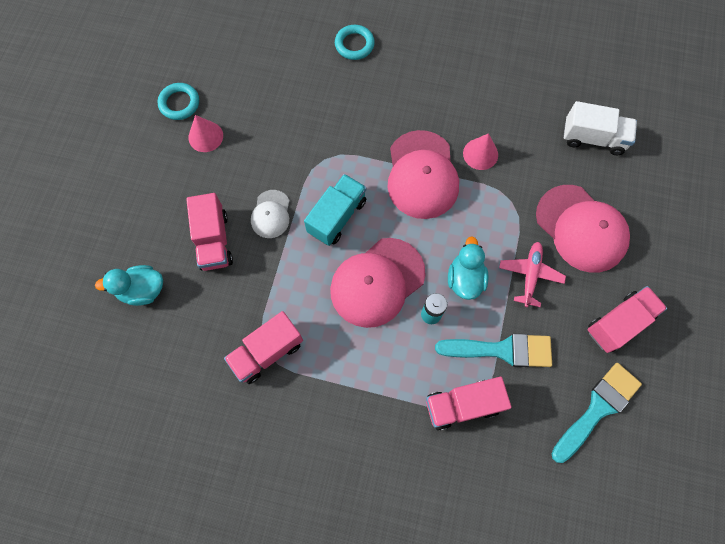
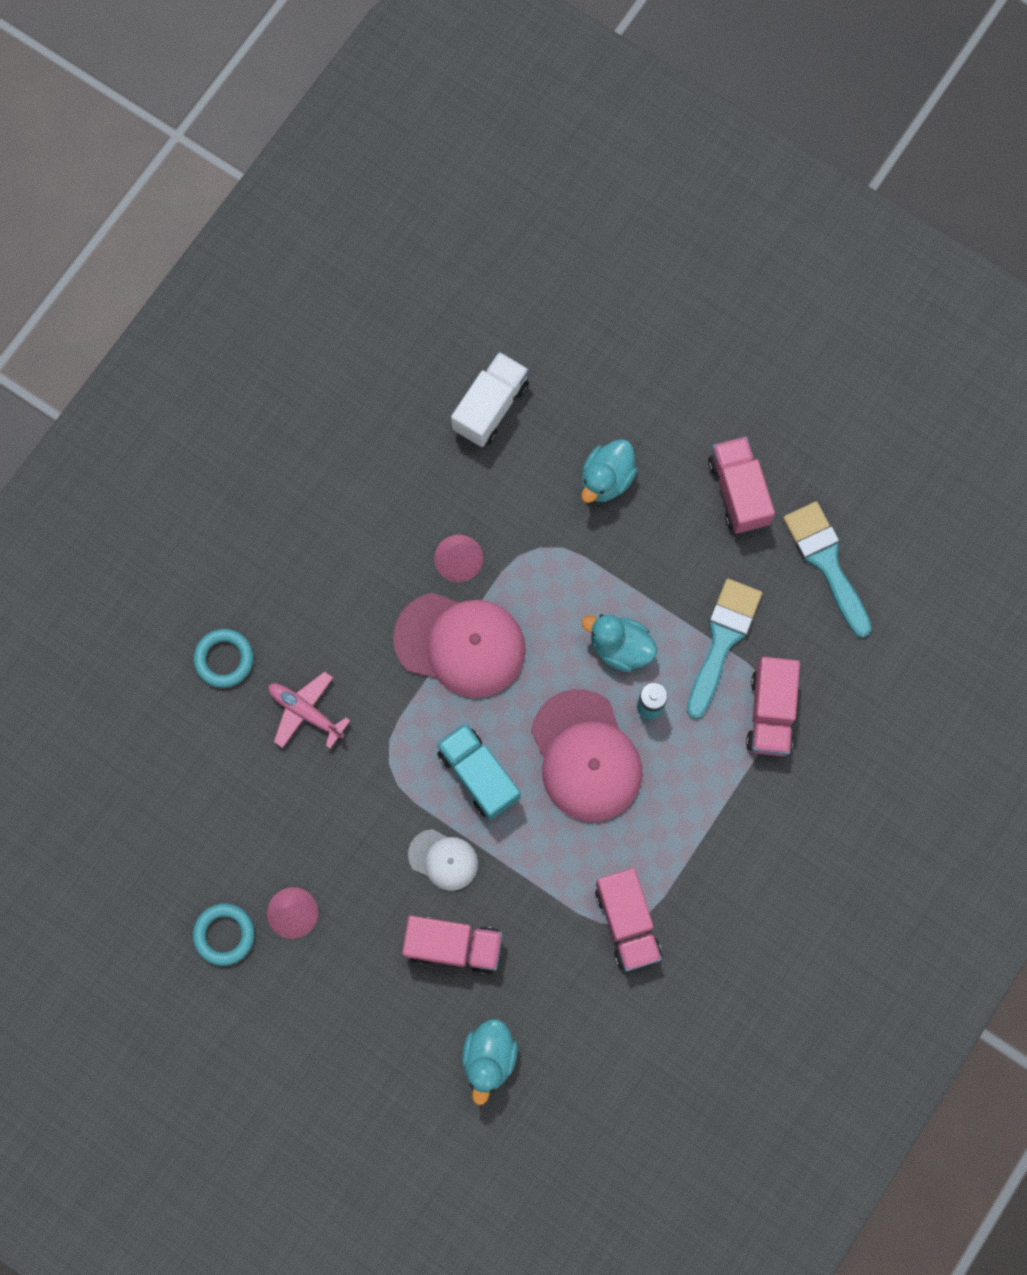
camera: 70 degrees left, 5 degrees up
pink plane [499,242,566,307] -> pink plane moved to [268,671,351,749]
pink cap [536,185,630,273] -> turquoise duck [581,439,637,503]

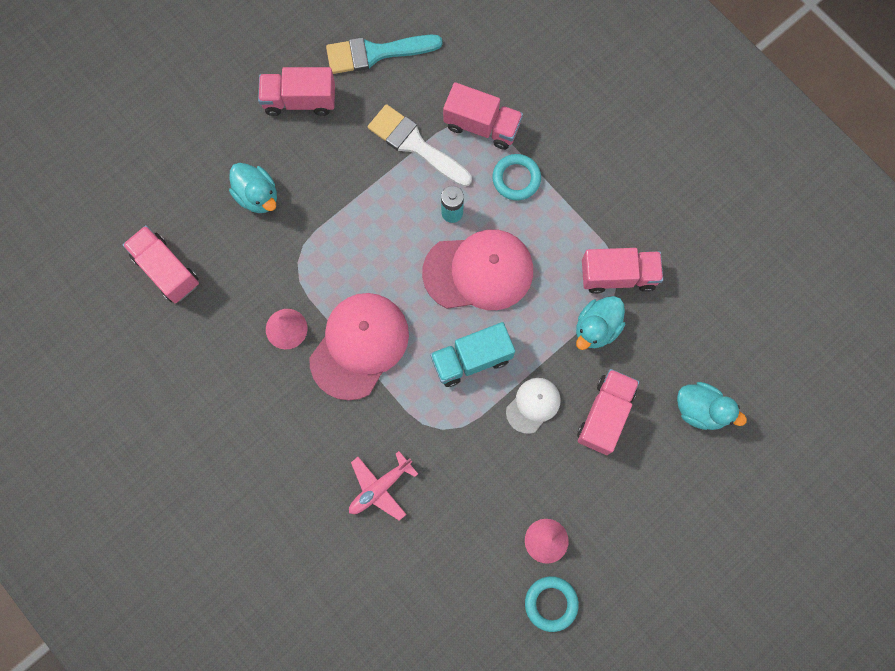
camera: 75 degrees left, 0 degrees up
turquoise ring [194,629,253,688] -> turquoise ring moved to [492,154,541,200]
white truck [451,352,529,447] -> pink truck [123,225,199,303]
turquoise duck [581,614,657,672] -> turquoise duck moved to [576,296,625,350]
turquoise brush [687,579,762,719] -> white brush [368,104,472,187]

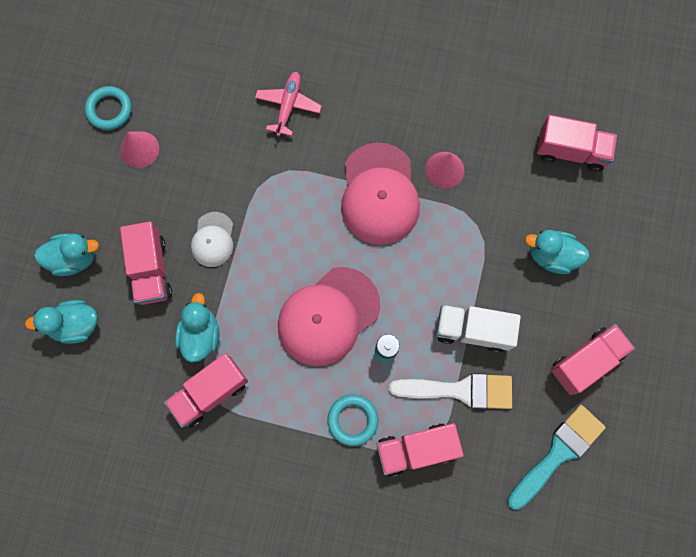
camera: 145 degrees right, 0 degrees up
turquoise truck [430,322,515,387] -> none
none -> turquoise duck [34,233,99,276]
none -> white truck [436,305,521,353]

